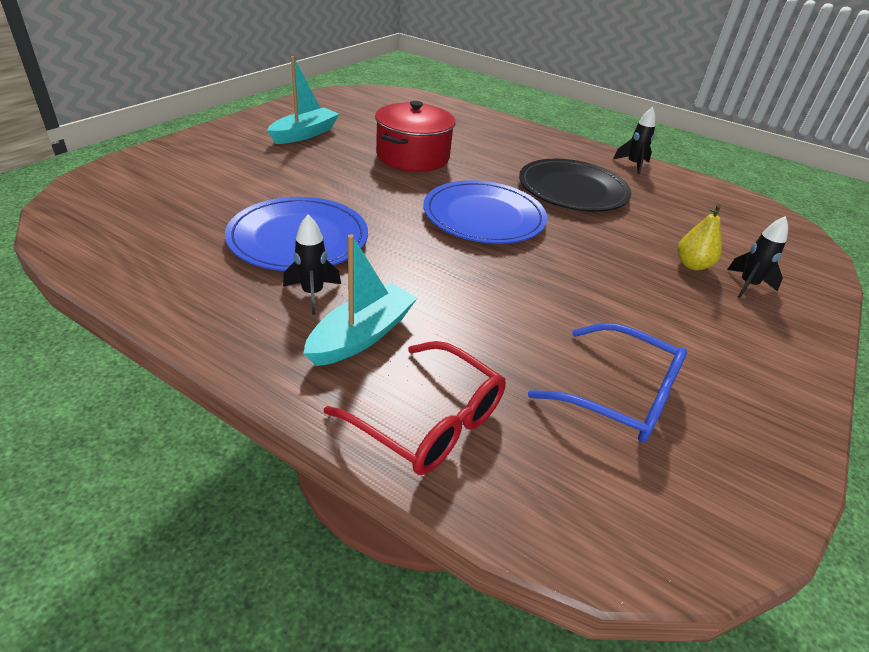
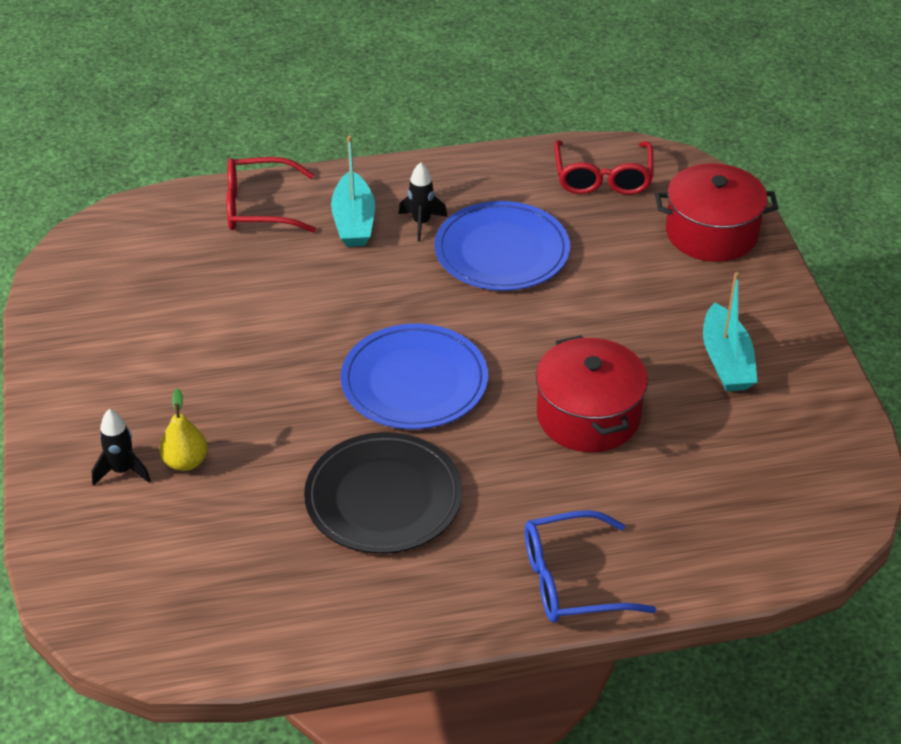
camera: 140 degrees right, 5 degrees up
blue glasses [528,323,687,443] -> blue glasses moved to [525,510,656,623]
black rocket [613,107,656,175] -> none
none -> red glasses [554,140,654,195]
none -> red pot [655,163,778,262]

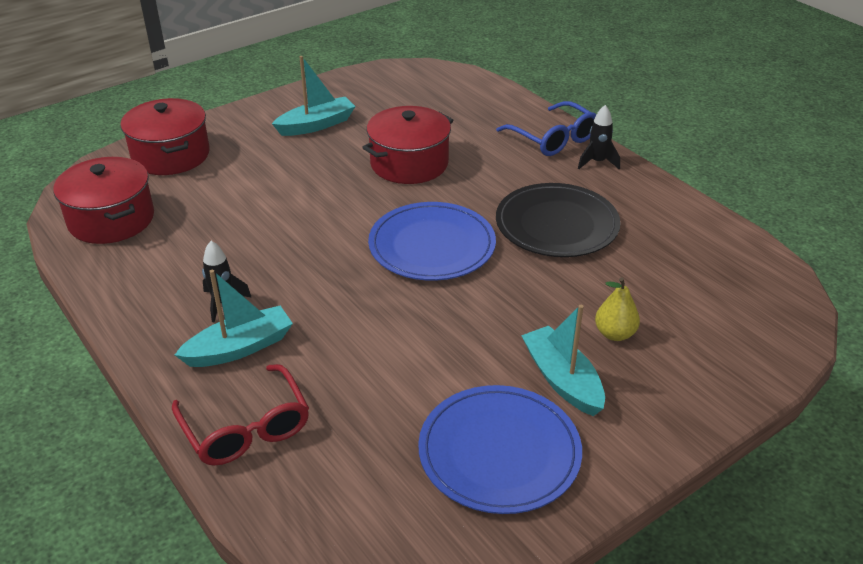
camera: 115 degrees left, 5 degrees down
black rocket [92,409,151,486] -> black rocket moved to [578,105,620,170]
blue plate [434,201,570,291] -> blue plate moved to [418,385,582,514]
red glasses [554,140,654,195] -> red pot [53,157,154,244]
none -> turquoise boat [521,305,605,416]

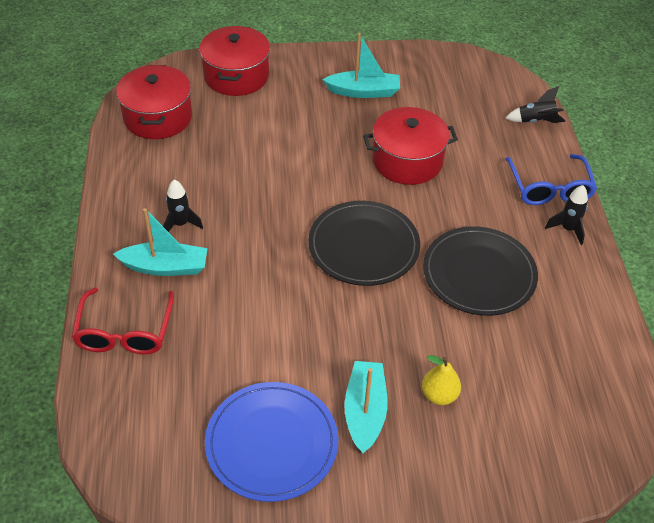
camera: 30 degrees right, 10 degrees up
blue plate [368,202,496,281] -> black plate [308,201,420,286]
none -> black rocket [506,86,566,123]

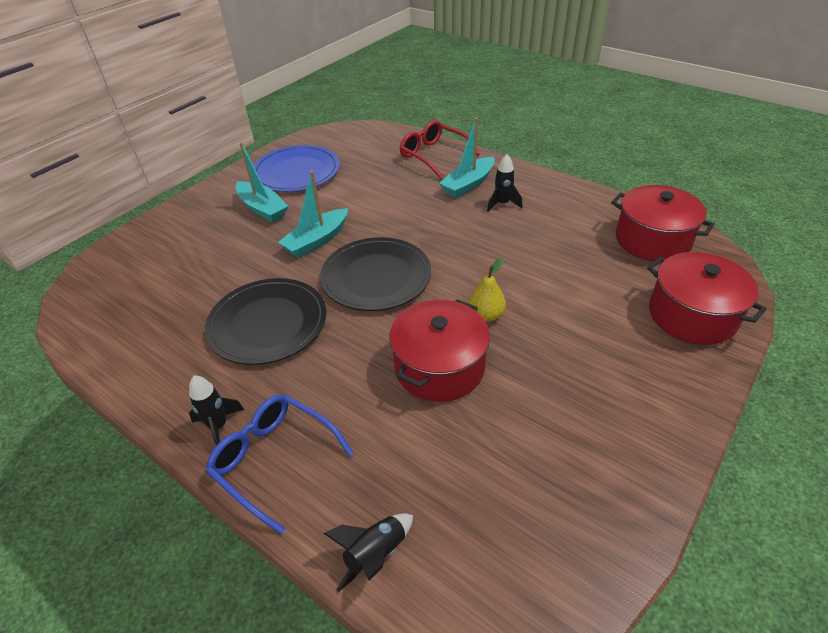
camera: 135 degrees right, 5 degrees down
turquoise boat [322,33,400,98] -> turquoise boat moved to [278,171,348,258]
yellow pear [422,355,461,405] -> yellow pear moved to [469,258,506,322]

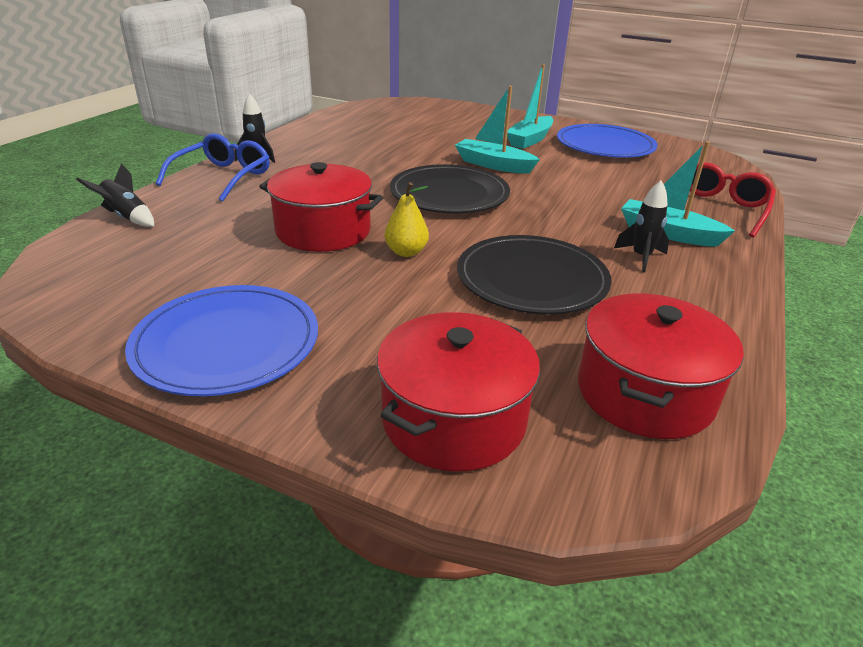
camera: 75 degrees right, 10 degrees down
black plate [205,278,326,365] -> black plate moved to [457,235,612,315]
none -> blue plate [125,285,318,396]

